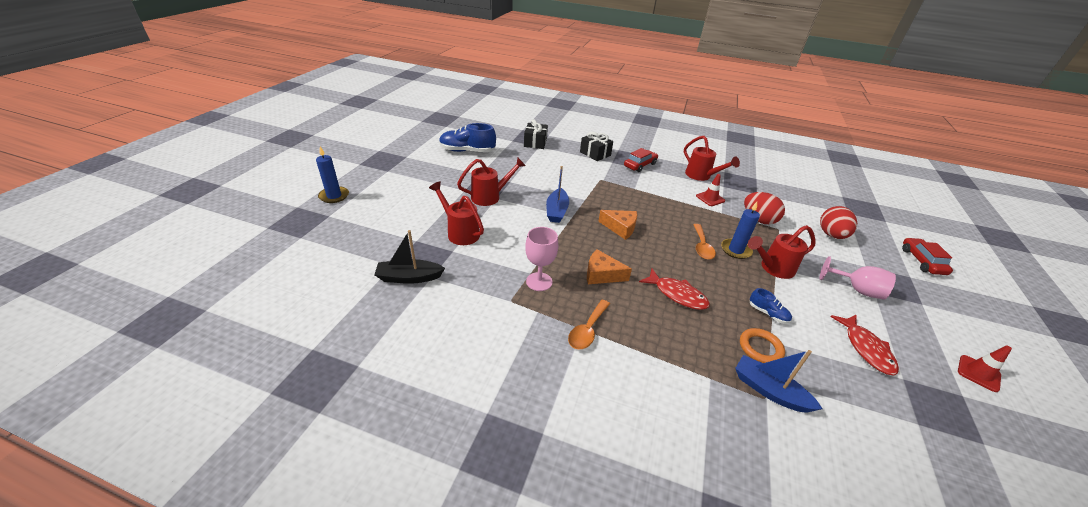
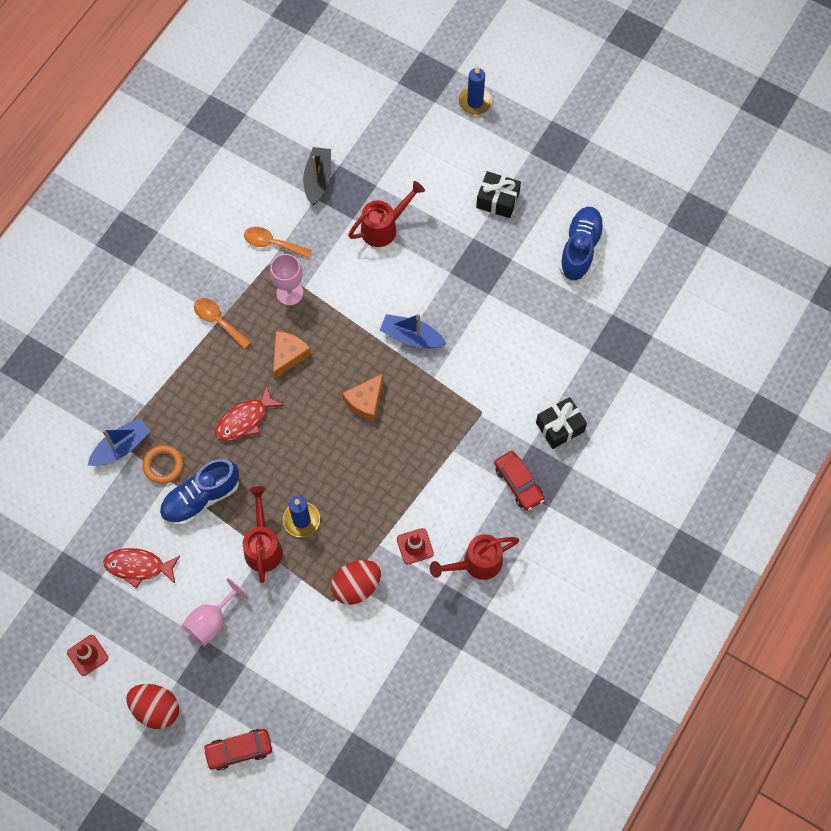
camera: 105 degrees right, 30 degrees up
red watering can [457,158,526,206] -> none
black gift [524,119,548,149] -> black gift moved to [476,171,521,218]
orange spoon [693,224,716,260] -> orange spoon moved to [244,227,312,258]
blue shoe [750,288,792,324] -> blue shoe [160,459,239,525], size x2.01
red egg [820,206,857,239] -> red egg moved to [126,684,179,729]
red car [902,238,953,275] -> red car turned 150 degrees clockwise [203,729,272,771]

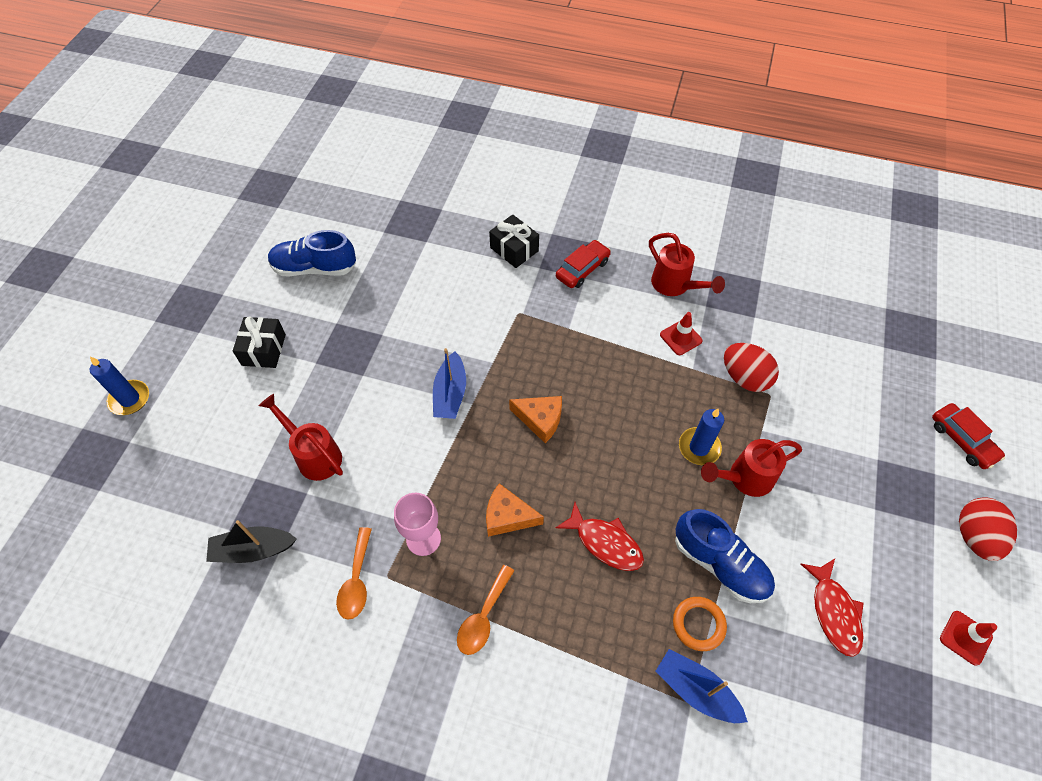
camera: 105 degrees left, 10 degrees down
pink goblet [182,578,249,646] -> none

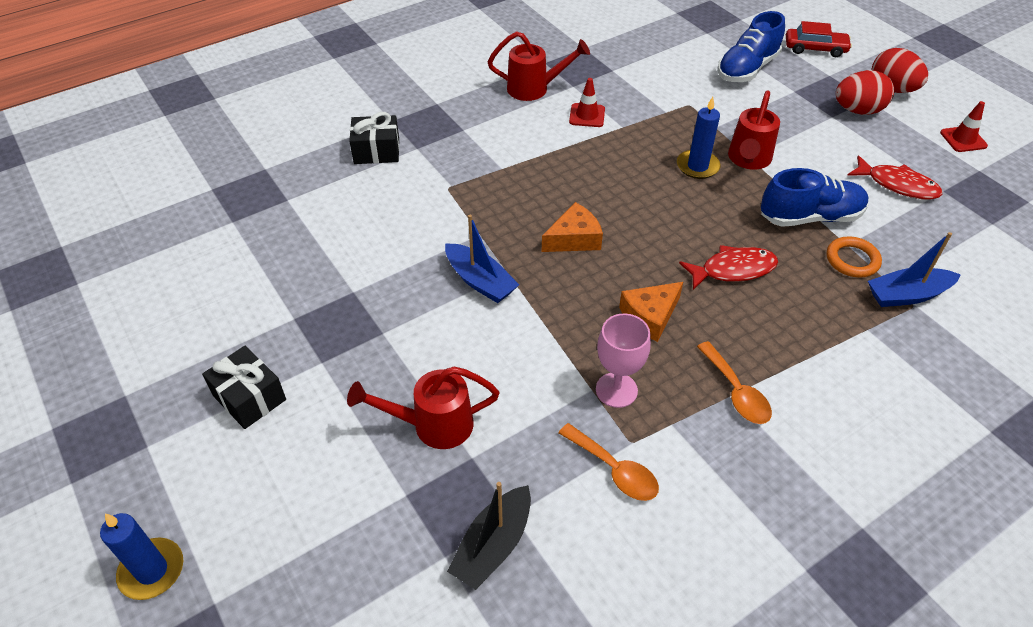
camera: 50 degrees left, 10 degrees down
blue shoe [268,230,356,277] -> blue shoe moved to [717,11,785,82]
red car [556,240,611,288] -> none
red egg [724,343,779,392] -> red egg moved to [836,70,894,115]

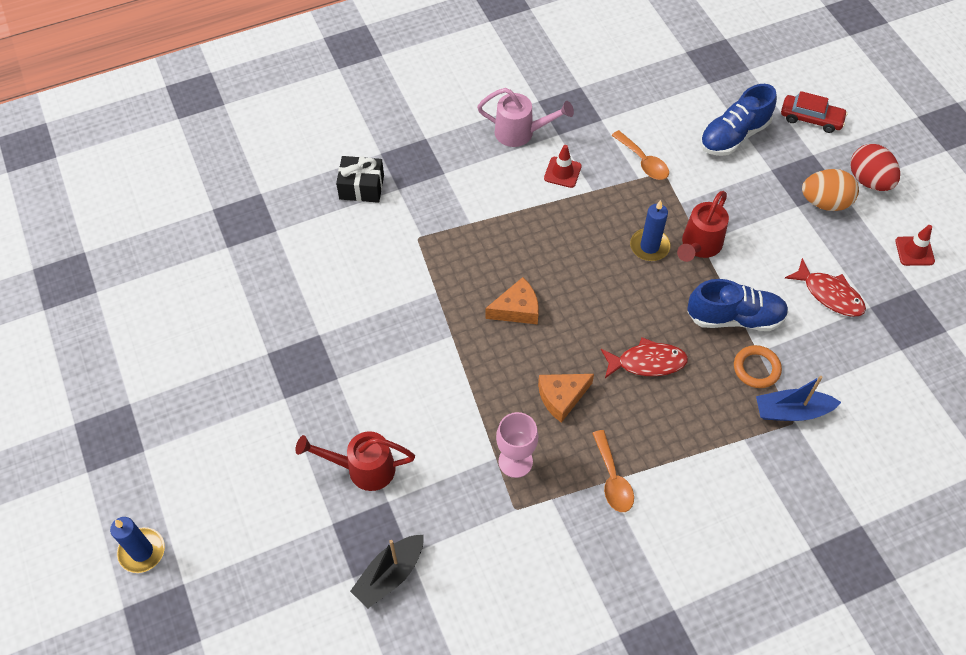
camera: 10 degrees right, 10 degrees up
black gift [202,346,286,429] -> none
blue boat [445,215,519,303] -> none
red watering can [488,31,590,101] -> pink watering can [477,88,574,147]
orange spoon [559,423,659,501] -> orange spoon moved to [611,130,669,180]
red egg [836,70,894,115] -> orange egg [802,169,859,211]

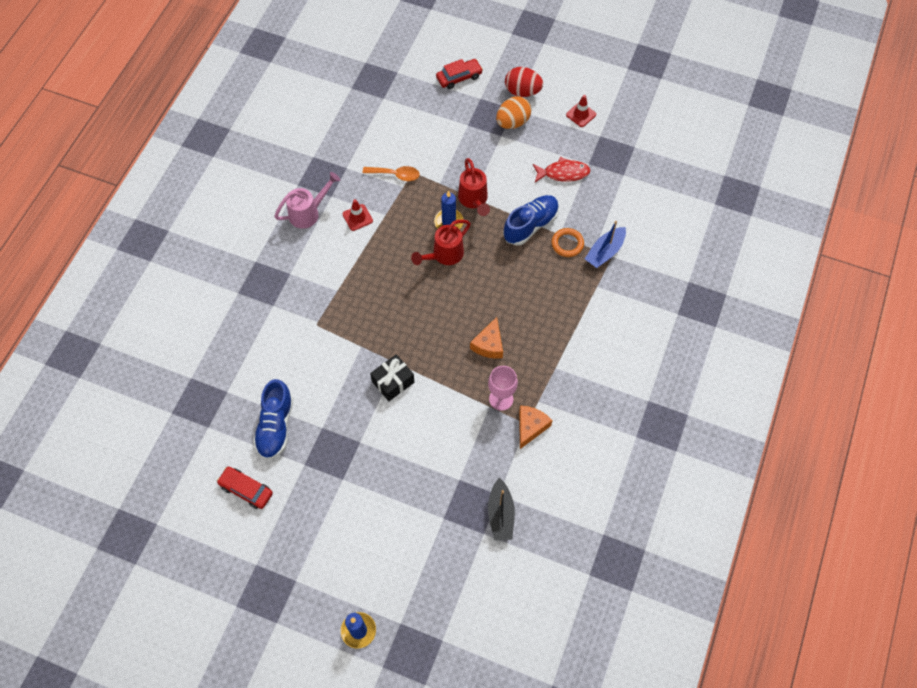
camera: 45 degrees left, 5 degrees up
red watering can [296,431,415,491] -> red watering can moved to [411,220,471,265]
black gift [336,156,384,203] -> black gift moved to [370,354,415,401]
orange cheese [485,277,539,324] -> orange cheese moved to [519,406,553,449]
orange spoon [592,430,634,512] -> none
red fish [601,337,688,378] -> none
blue shoe [700,84,777,156] -> blue shoe moved to [253,379,293,460]
none -> red car [217,467,273,509]

